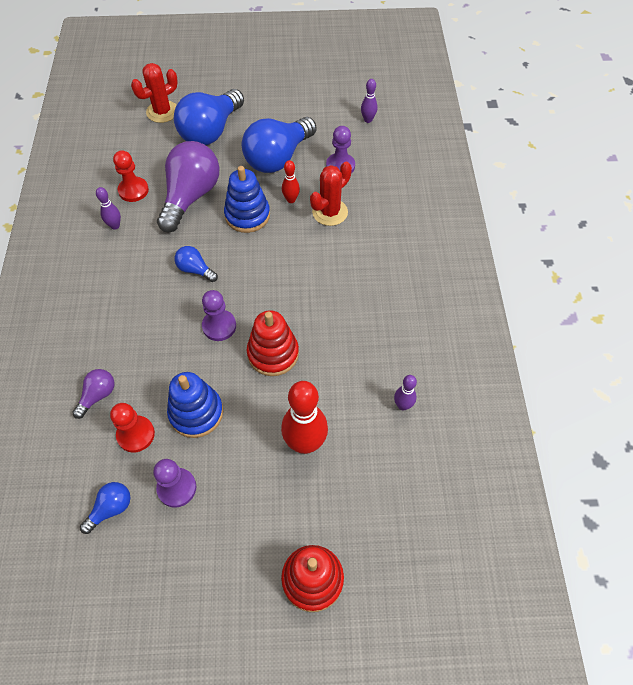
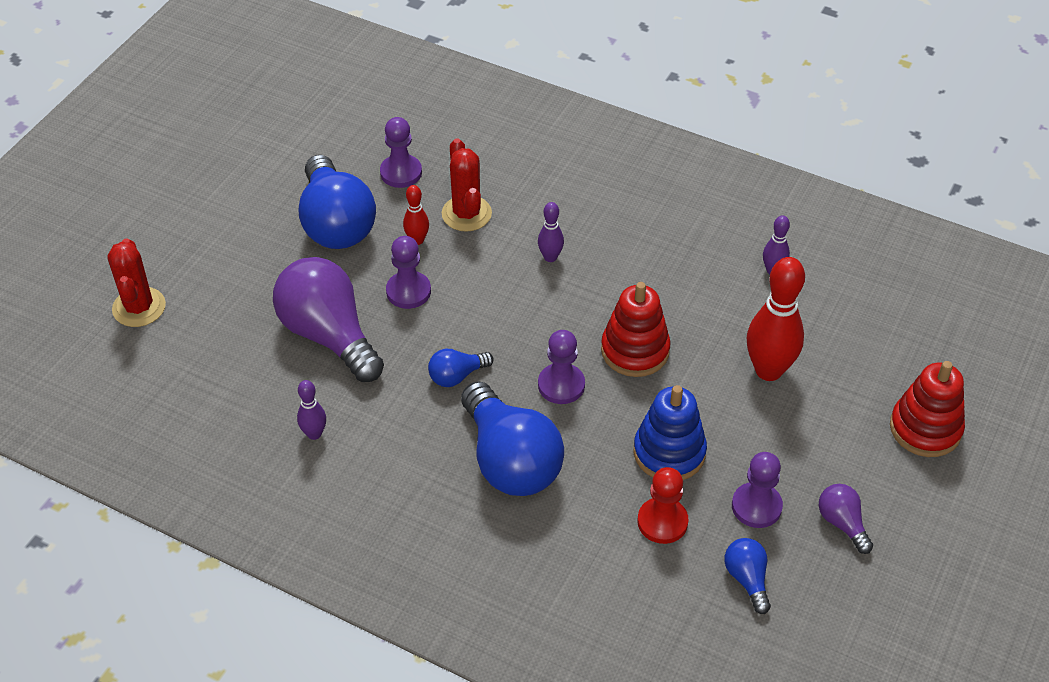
camera: 60 degrees left, 10 degrees down
purple light bulb [72,369,114,419] -> purple light bulb moved to [819,484,873,554]
red pawn [113,150,149,202] -> none
blue light bulb [174,89,244,145] -> blue light bulb moved to [461,381,564,496]
blue stacking toy [224,166,270,233] -> purple pawn [386,236,431,309]
purple bowling pin [361,79,378,123] -> purple bowling pin moved to [538,202,564,262]

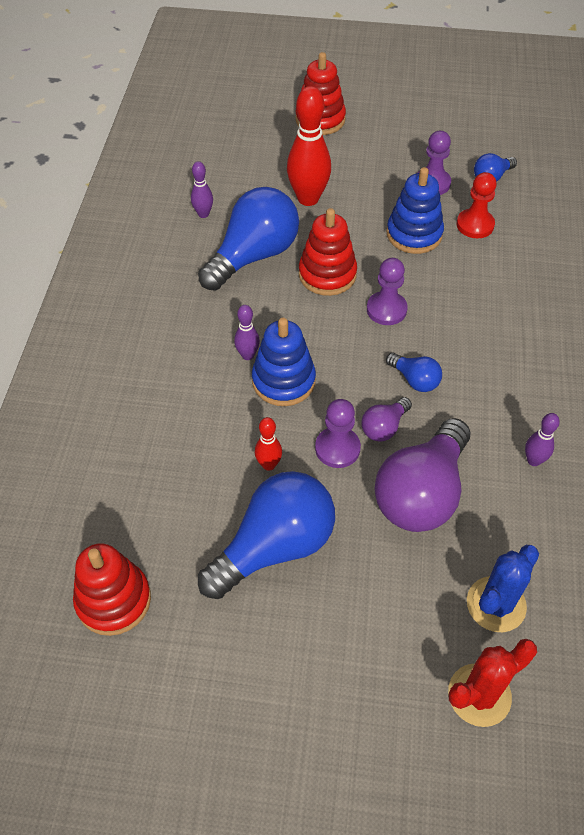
camera: 110 degrees left, 5 degrees up
purple pawn [380,117,422,188] -> none
red cactus [442,138,492,232] -> none
blue light bulb [461,381,564,496] -> blue light bulb moved to [198,187,299,291]
purple light bulb [819,484,873,554] -> purple light bulb moved to [361,397,412,442]
none -> red stacking toy [73,543,151,636]
none -> blue stacking toy [252,318,316,406]
none -> blue cactus [467,545,539,632]

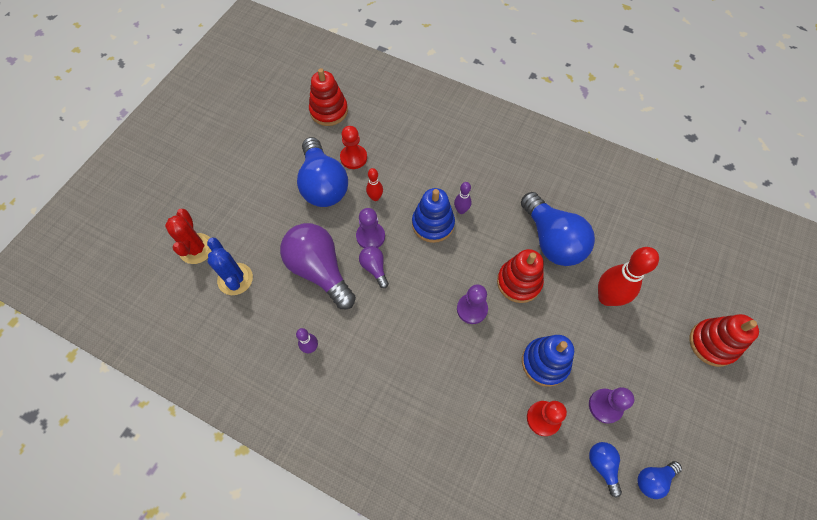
camera: 110 degrees right, 10 degrees up
purple bowling pin [191,161,213,218] -> none
blue light bulb [386,353,442,392] -> blue light bulb moved to [637,461,682,499]
none -> red pawn [340,126,367,169]

